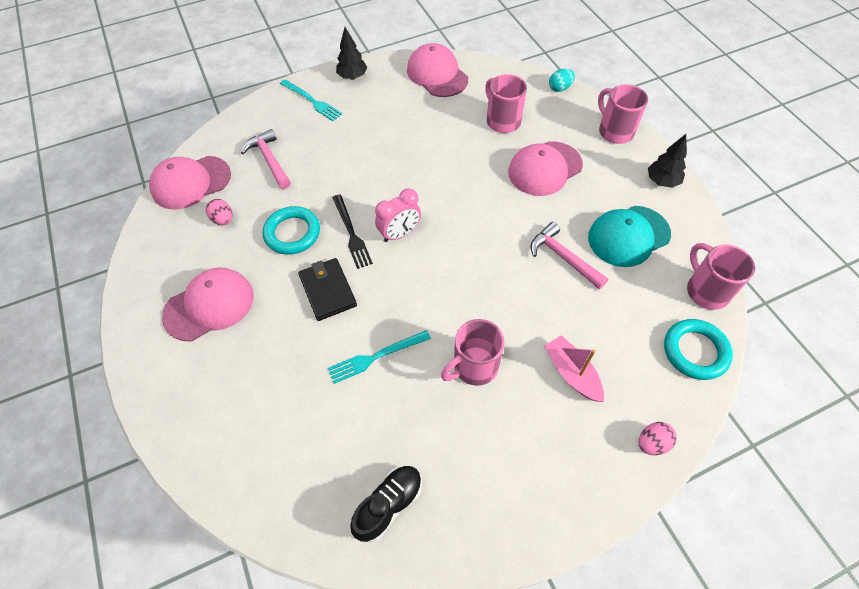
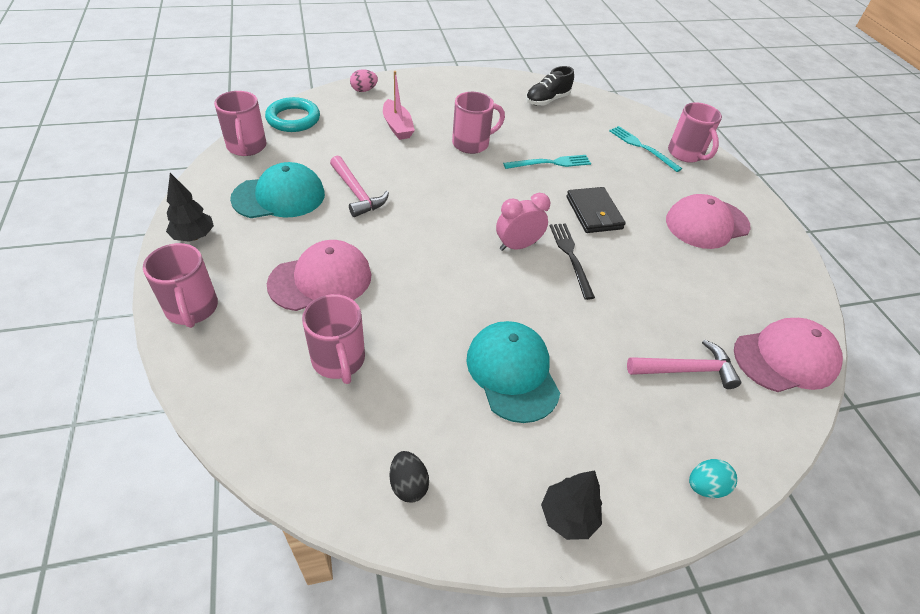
camera: 175 degrees left, 10 degrees down
pink egg [206,199,233,225] -> none
pink hammer [241,129,291,189] -> pink hammer turned 75 degrees counterclockwise [627,339,741,389]
turquoise ring [263,206,320,255] -> none
turquoise fork [280,79,342,121] -> turquoise fork moved to [609,126,682,172]
pink cap [407,43,468,97] -> black egg [390,451,429,503]
turquoise egg [549,69,575,92] -> turquoise egg moved to [689,459,737,498]
none -> turquoise cap [466,321,560,423]
none -> pink mug [668,102,722,163]

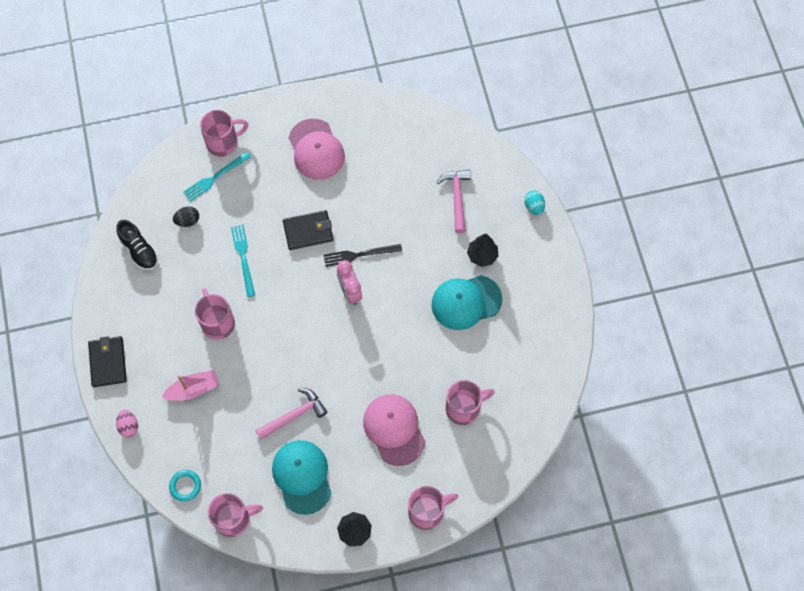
camera: 85 degrees left, 20 degrees up
turquoise ring [265,97,320,132] -> turquoise ring [169,470,201,502], size x0.63
black egg [390,451,429,503] -> black egg moved to [173,206,199,227]
black tree [541,470,602,540] -> black tree moved to [467,234,498,267]
pink cap [734,318,843,392] -> none
none -> black wallet [88,336,127,387]

